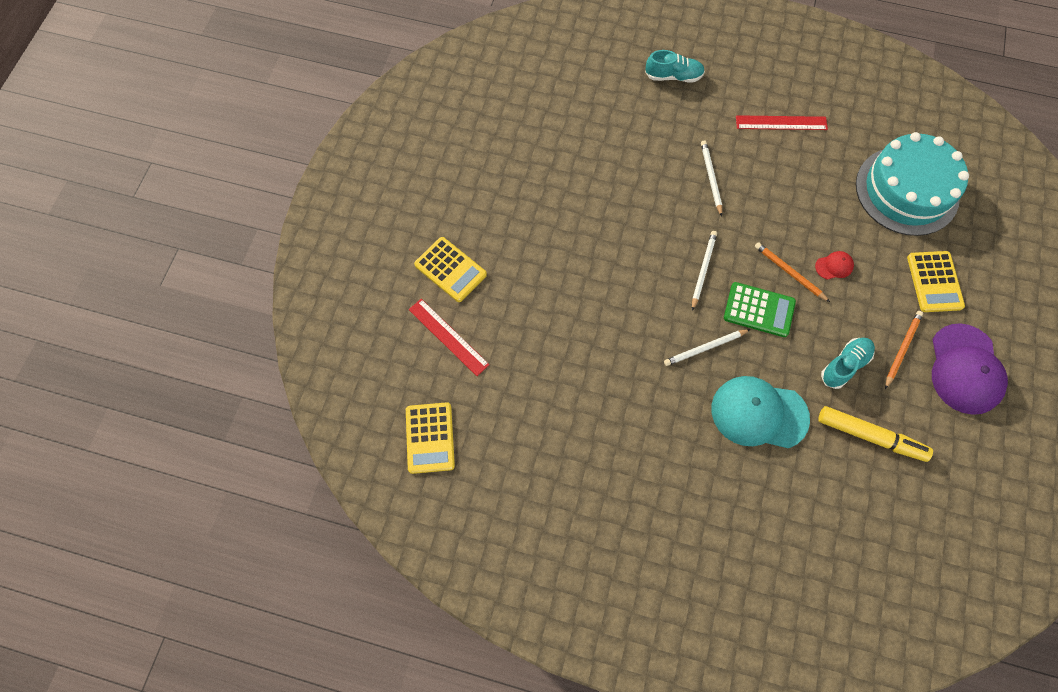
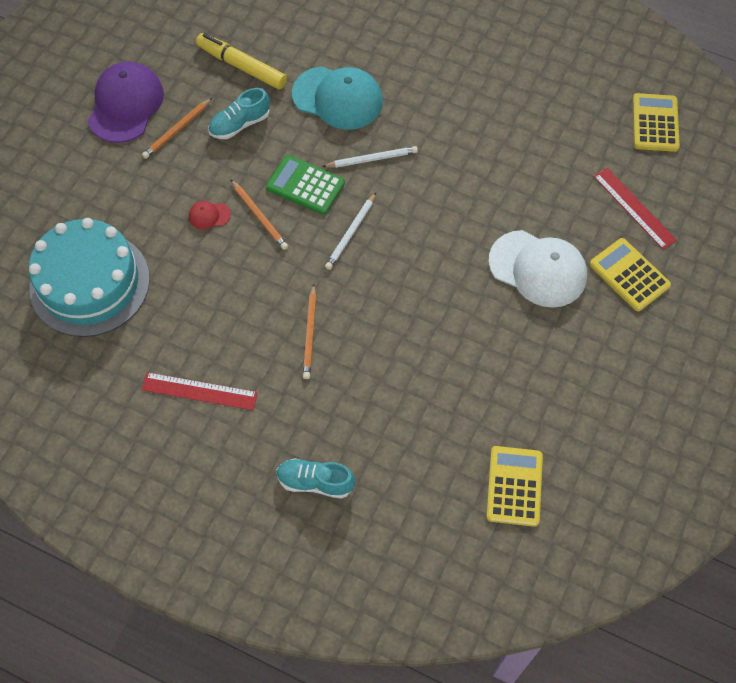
camera: 170 degrees left, 5 degrees down
white pencil [701,141,722,217] -> orange pencil [303,284,316,379]
yellow calculator [907,251,965,312] -> yellow calculator moved to [486,446,543,527]
none -> white cap [488,230,587,308]

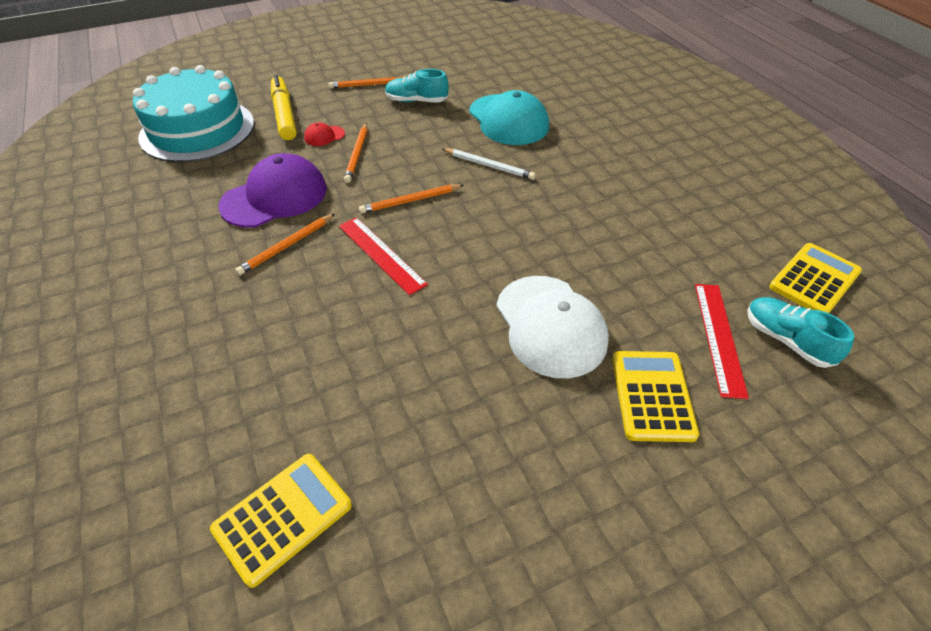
camera: 40 degrees right, 15 degrees down
purple cap [88,62,164,143] -> purple cap moved to [218,153,327,228]
red ruler [141,372,258,410] -> red ruler moved to [339,217,428,295]
red cap [189,201,231,230] -> red cap turned 60 degrees counterclockwise [304,122,345,146]
yellow marker [196,33,287,90] -> yellow marker moved to [271,75,297,140]
green calculator [266,155,345,215] -> none
turquoise shoe [276,459,355,499] -> turquoise shoe moved to [747,297,854,368]
white pencil [325,193,376,270] -> orange pencil [359,184,464,214]

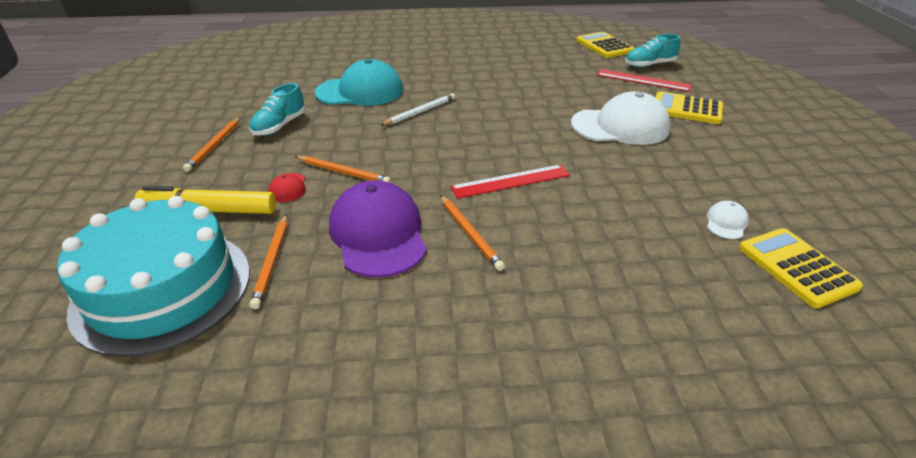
camera: 70 degrees left, 10 degrees down
orange pencil [359,184,464,214] -> orange pencil moved to [249,214,287,309]
none -> white cap [707,201,749,239]

